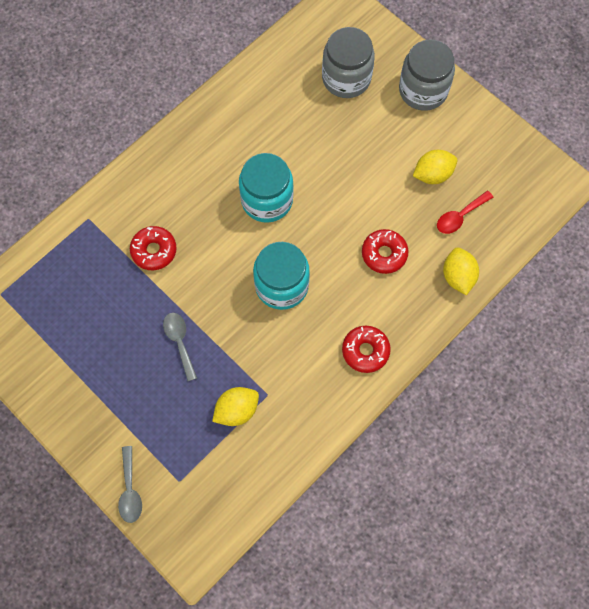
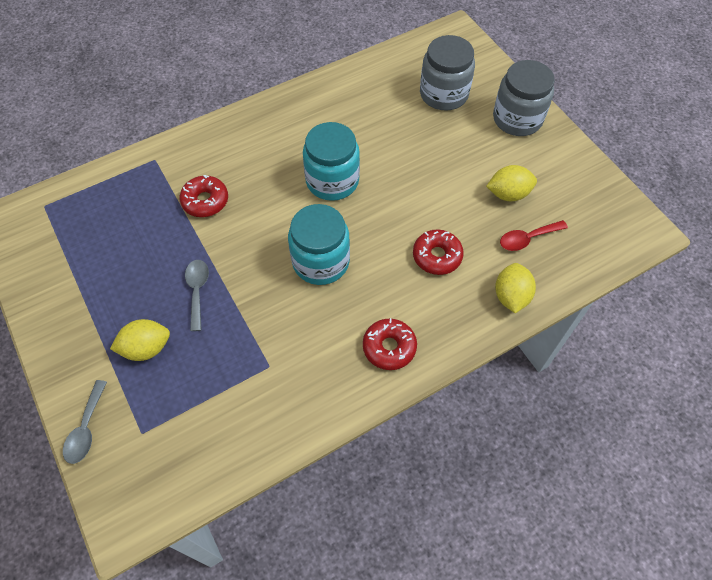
camera: 15 degrees right, 10 degrees down
yellow lemon [212,387,259,426] -> yellow lemon moved to [110,319,170,361]

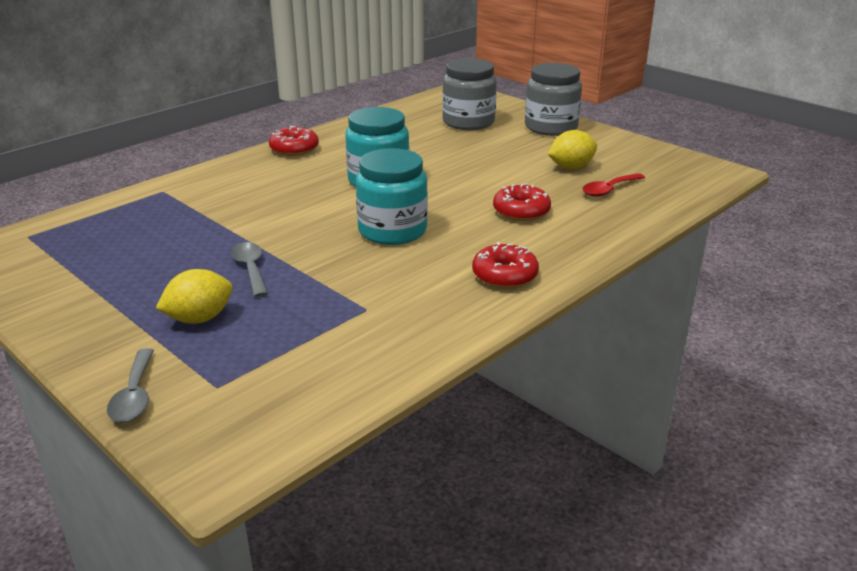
camera: 15 degrees left, 30 degrees down
red donut [180,175,228,217] -> red donut moved to [269,126,319,156]
yellow lemon [495,263,536,313] -> none

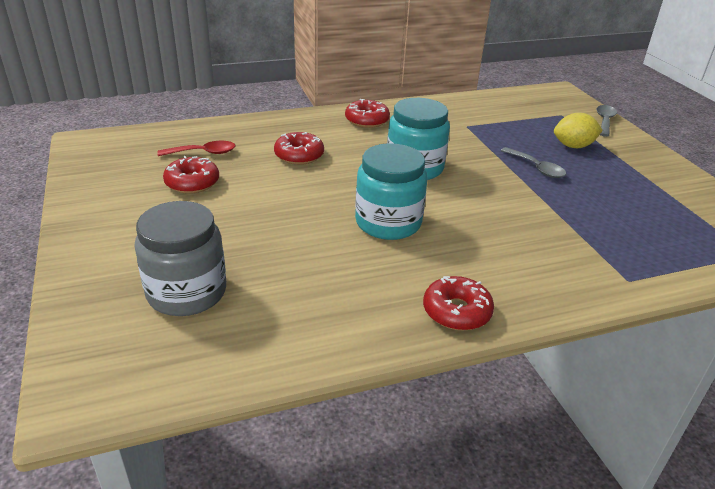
camera: 155 degrees left, 5 degrees up
grey spoon [231,242,268,297] -> grey spoon turned 45 degrees counterclockwise [501,147,566,178]
grey jar [525,63,582,136] -> none
yellow lemon [548,130,597,169] -> red donut [163,156,219,194]

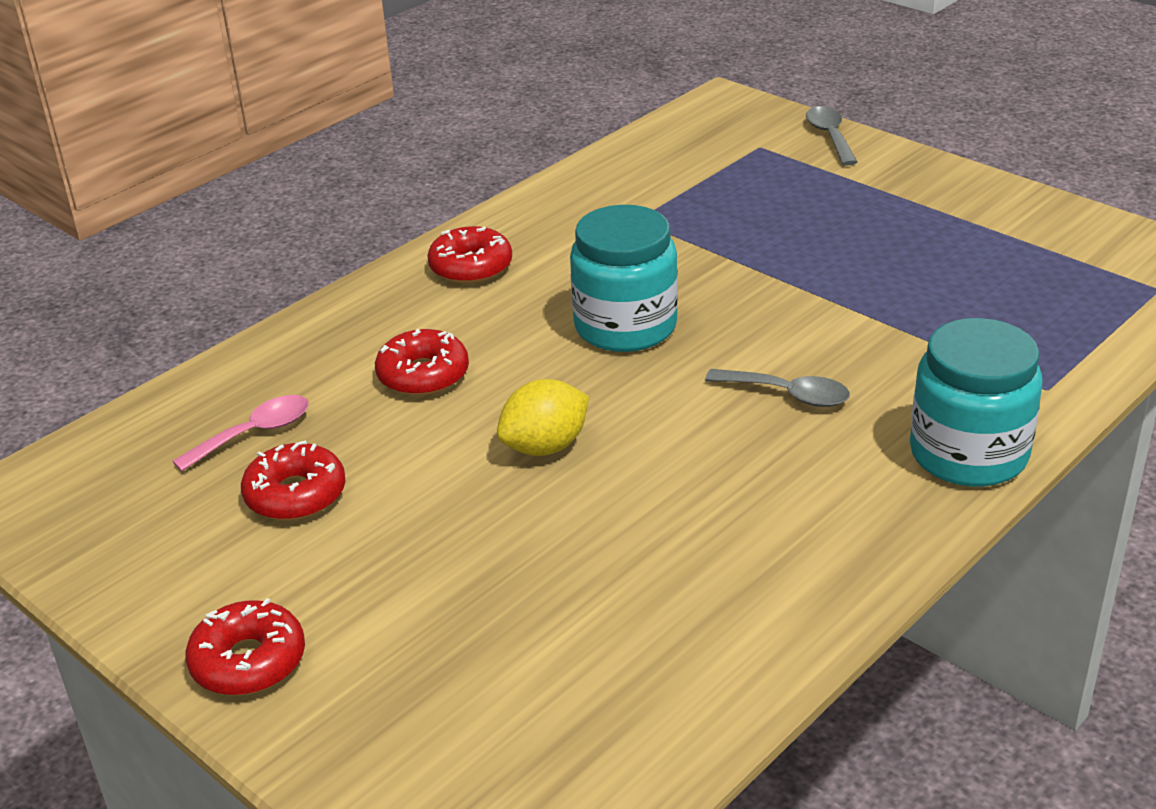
camera: 25 degrees left, 0 degrees up
grey jar [135,201,226,316] -> none
red spoon [157,141,236,156] -> pink spoon [172,395,309,471]
turquoise jar [355,143,427,240] -> turquoise jar moved to [910,318,1043,487]
red donut [423,276,494,331] -> red donut moved to [185,598,305,695]
grey spoon [501,147,566,178] -> grey spoon moved to [705,369,850,407]
yellow lemon [554,113,603,148] -> yellow lemon moved to [497,379,589,456]

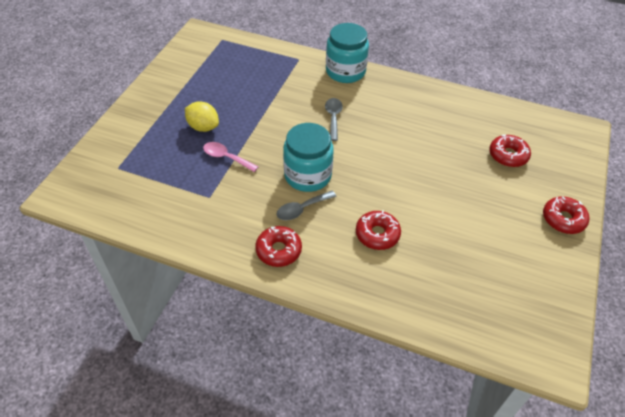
camera: 115 degrees left, 15 degrees up
pink spoon [172,395,309,471] -> pink spoon moved to [203,142,258,172]
red donut [241,440,346,521] -> red donut moved to [489,135,531,167]
yellow lemon [497,379,589,456] -> yellow lemon moved to [185,101,219,132]
grey spoon [806,106,857,165] -> grey spoon moved to [276,191,337,220]

